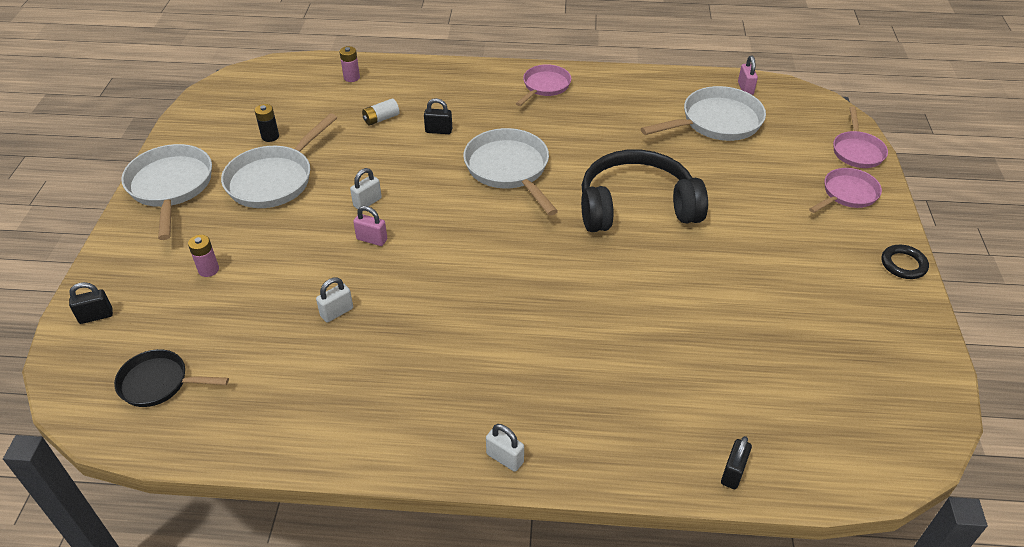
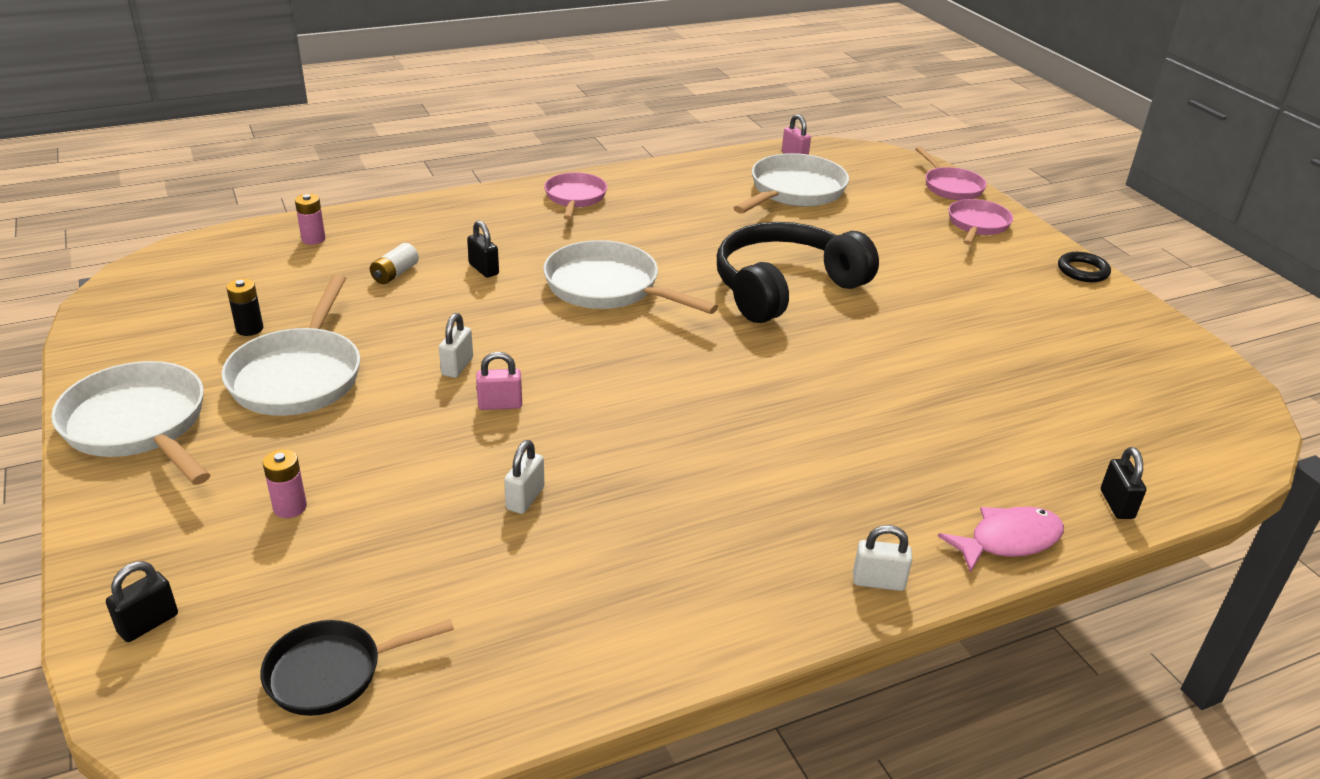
camera: 30 degrees left, 10 degrees down
black padlock [424,98,452,134] -> black padlock turned 75 degrees clockwise [467,220,499,278]
none -> pink fish [938,507,1064,573]

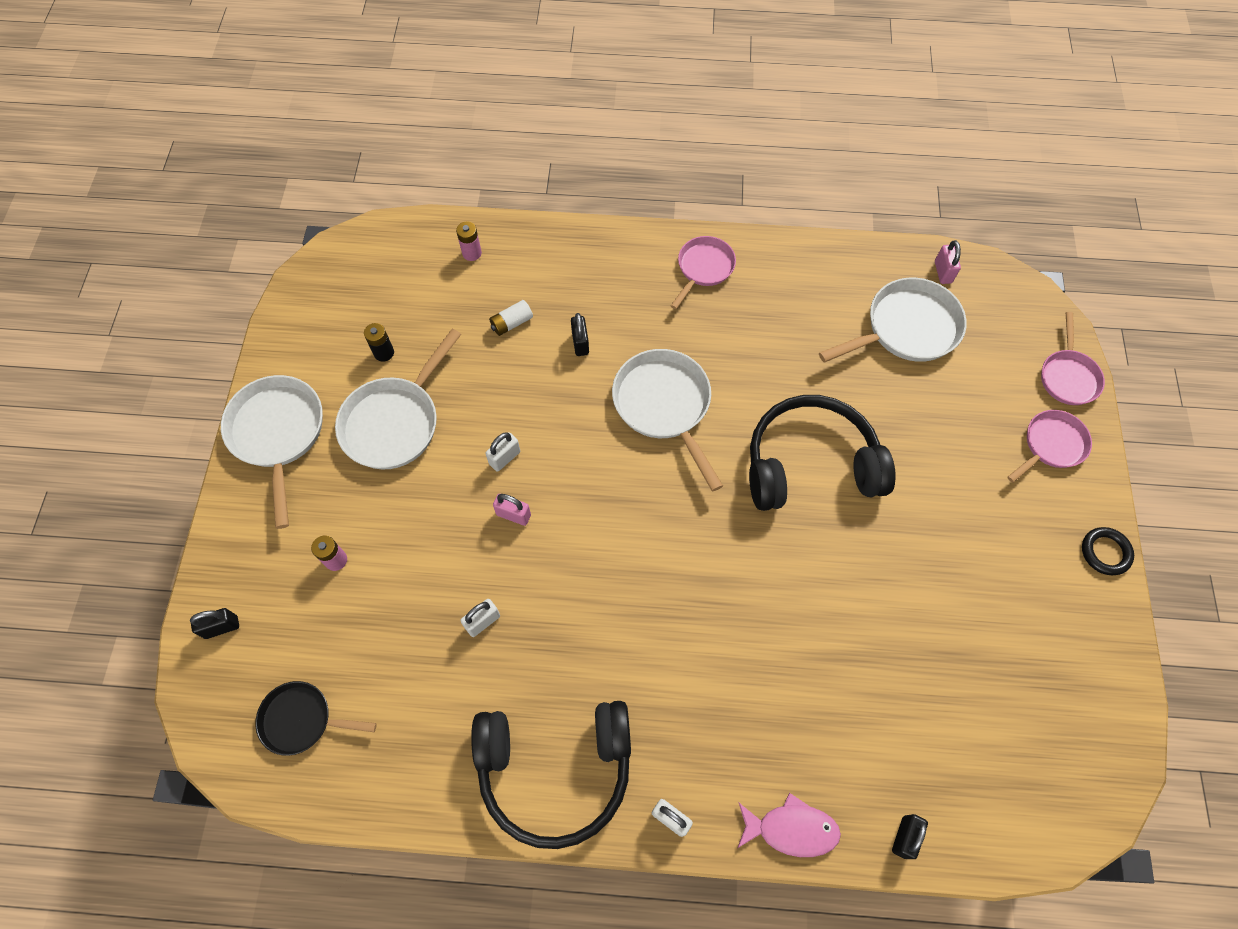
camera: 30 degrees right, 30 degrees up
none -> black headphones [471,701,631,849]

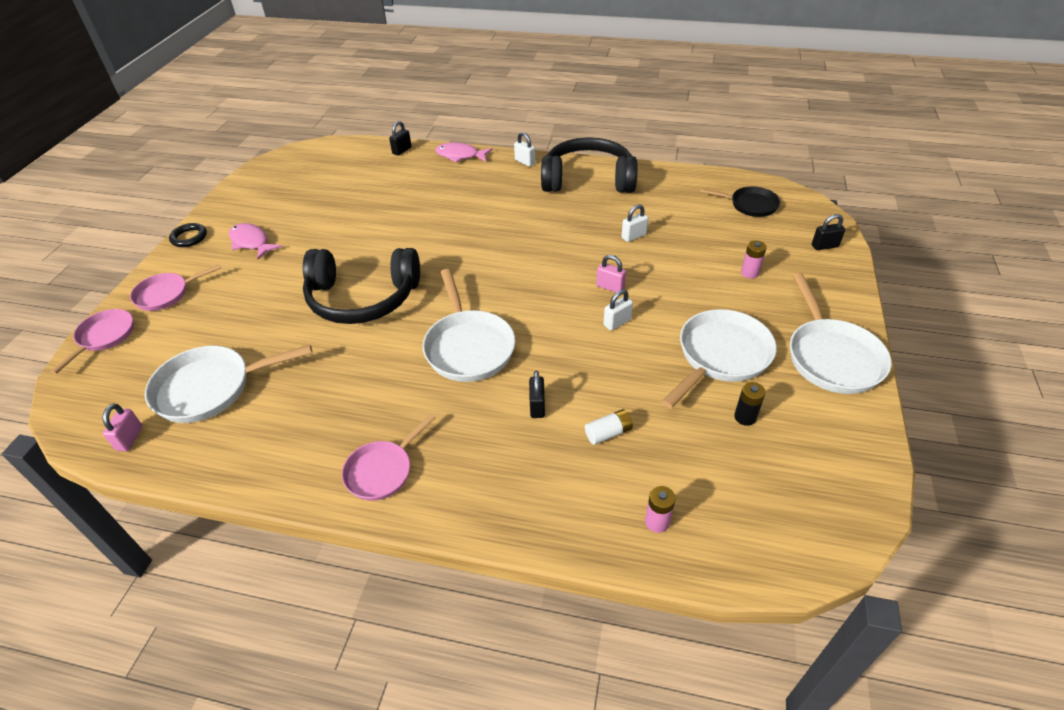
camera: 170 degrees left, 20 degrees down
none -> pink fish [229,223,282,260]

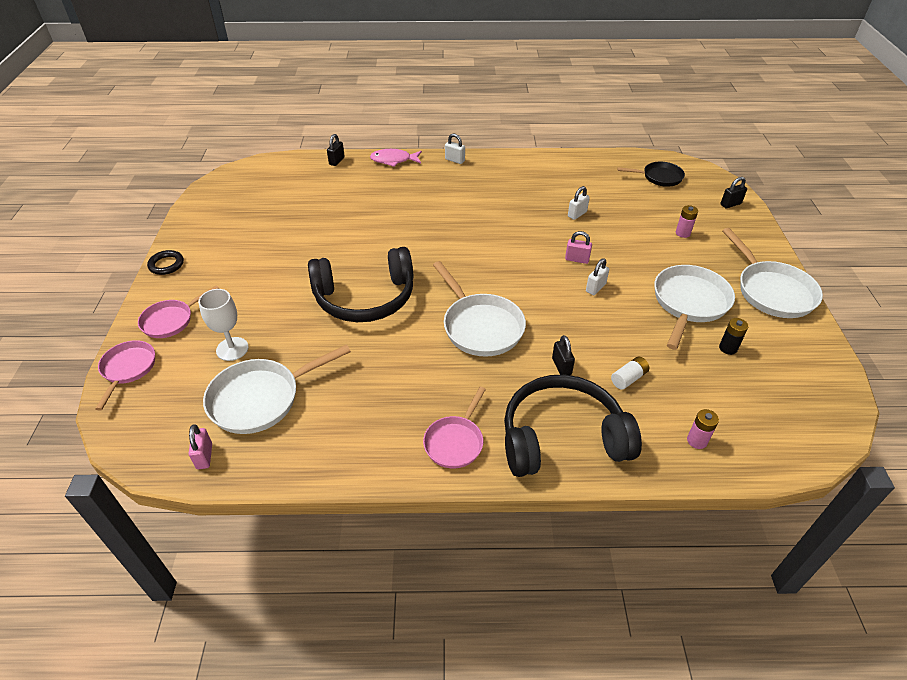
camera: 15 degrees left, 0 degrees up
pink fish [229,223,282,260] -> none
black headphones [541,137,638,193] -> black headphones moved to [504,375,642,477]
none -> white goblet [198,289,249,361]

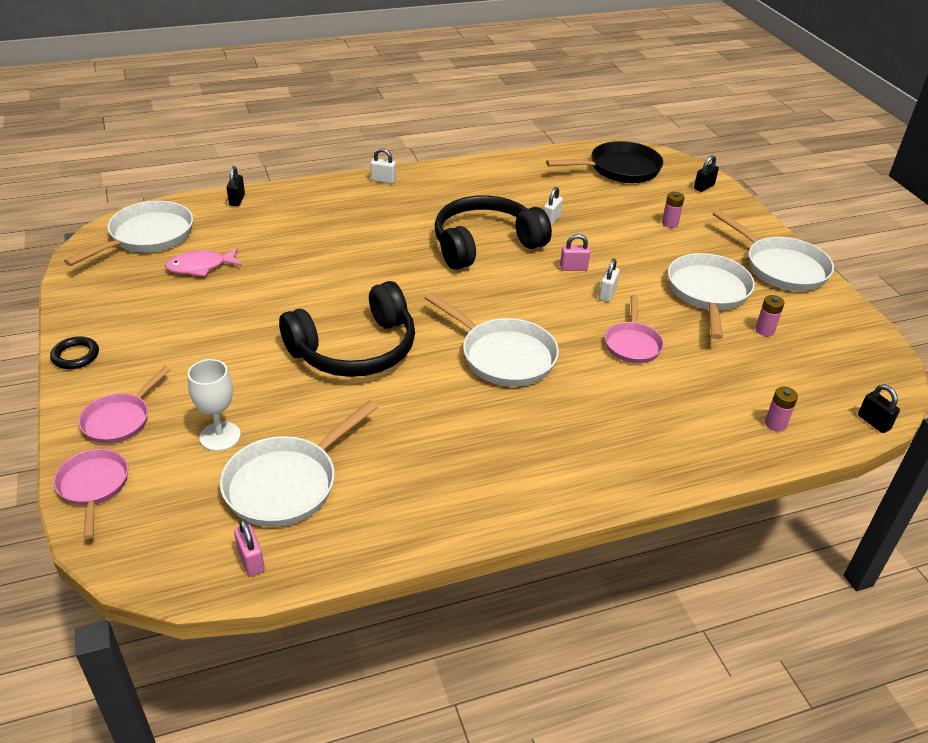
camera: 20 degrees left, 5 degrees down
pink fish [370,149,422,167] -> pink fish moved to [165,248,242,277]
pink pan [423,387,486,469] -> pink pan moved to [605,295,664,363]
black headphones [504,375,642,477] -> black headphones moved to [435,195,552,270]
black padlock [552,335,575,375] -> black padlock moved to [858,384,900,433]
white battery [611,356,649,390] -> none
black pan [617,162,685,187] -> black pan [546,141,663,183], size x1.59
black battery [719,318,748,355] -> pink battery [755,295,785,336]
none -> white pan [64,201,193,266]

